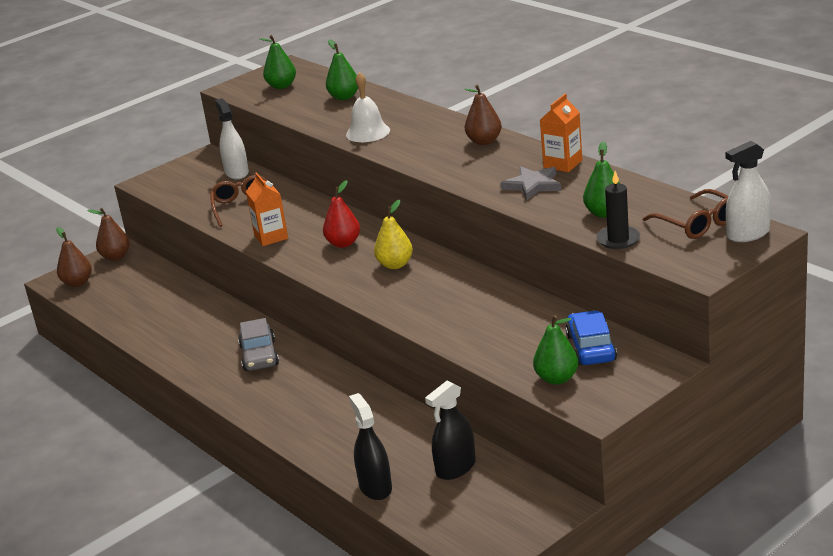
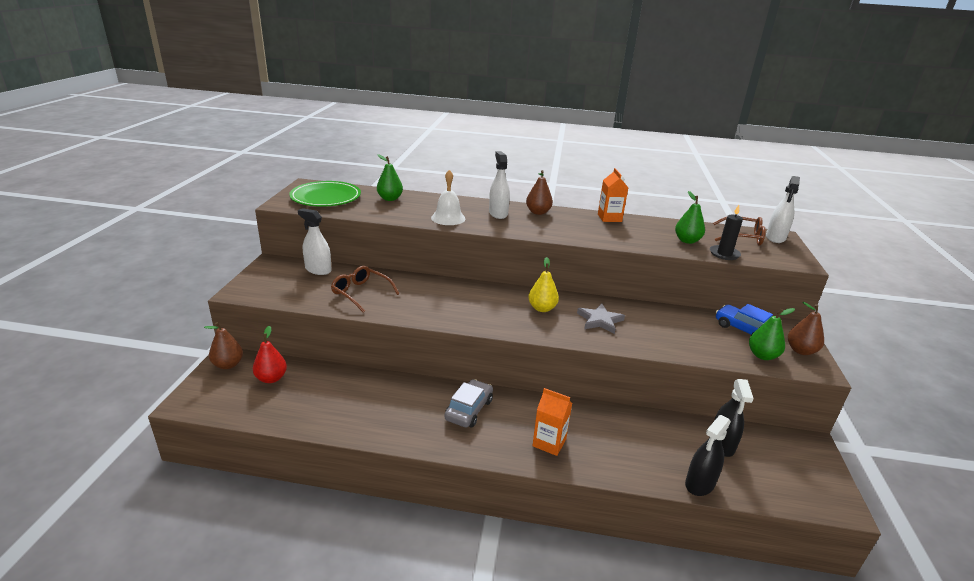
camera: 45 degrees left, 0 degrees up
brown pear [56,227,92,287] -> brown pear moved to [788,302,824,355]
grey car [238,318,279,371] -> grey car turned 105 degrees counterclockwise [444,379,493,428]
orange carton [246,172,288,246] -> orange carton moved to [532,388,572,456]
green pear [259,35,296,89] -> green plate [289,181,361,207]
red pear [323,180,360,248] -> red pear moved to [252,326,287,383]
black spray bottle [349,393,392,500] -> black spray bottle turned 75 degrees counterclockwise [685,415,731,496]
grey star [501,166,561,200] -> grey star moved to [577,304,625,334]
none -> white spray bottle [489,151,510,219]

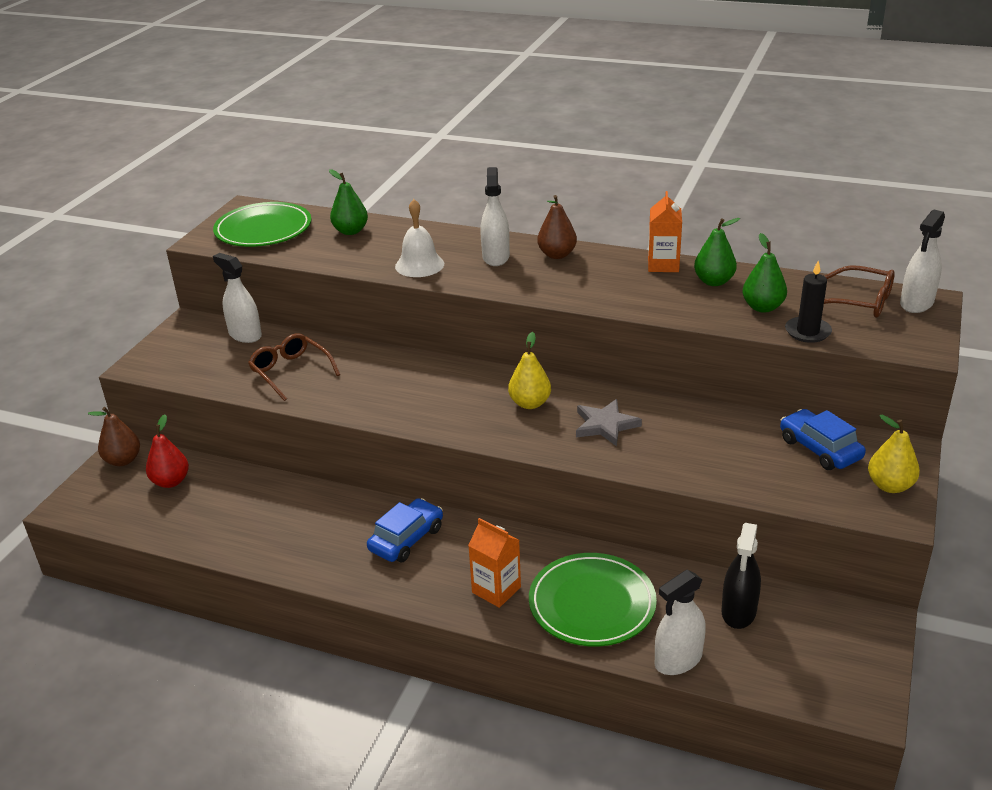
camera: 15 degrees right, 5 degrees up
grey car [444,379,493,428] -> blue car [367,498,443,562]
black spray bottle [685,415,731,496] -> white spray bottle [655,570,706,675]
green pear [749,308,795,360] -> green pear moved to [694,218,740,286]
brown pear [788,302,824,355] -> yellow pear [868,415,920,493]
none -> green plate [529,553,657,647]

